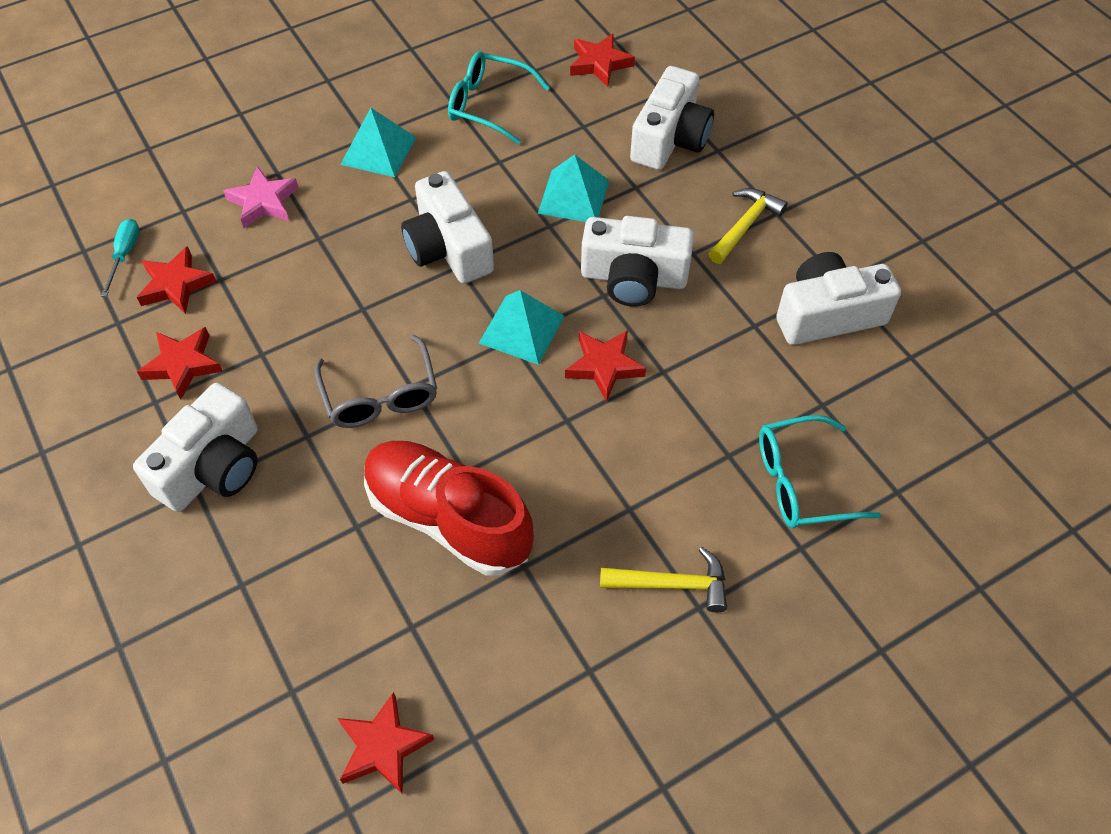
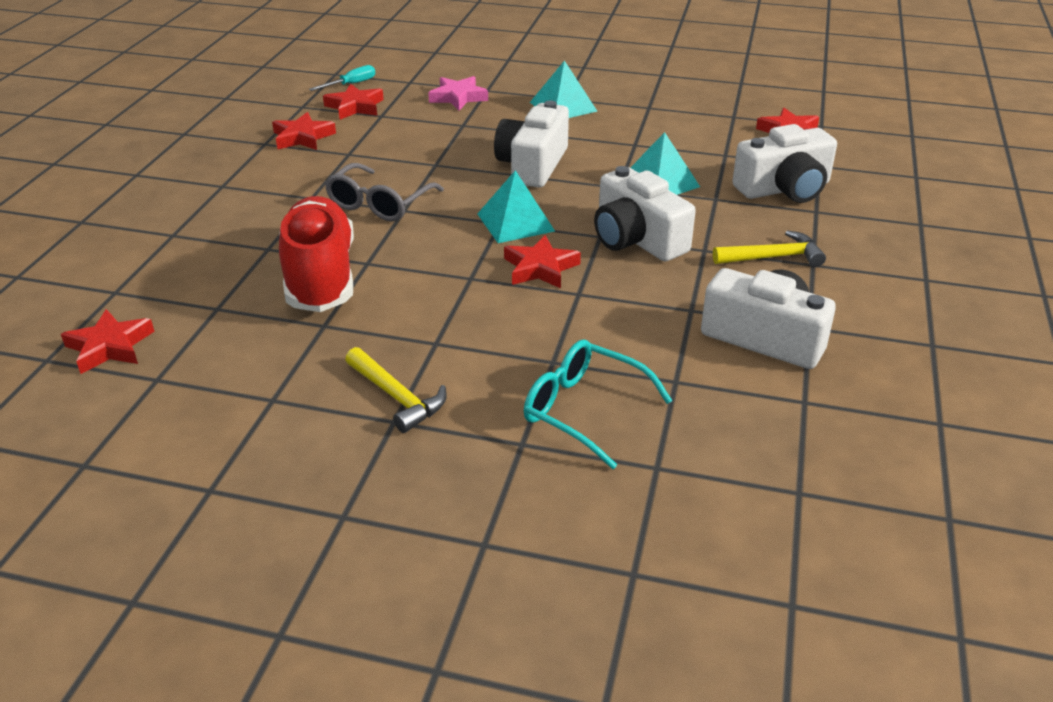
camera: 45 degrees right, 20 degrees down
white camera [133,383,258,512] -> none
turquoise glasses [448,51,550,144] -> none

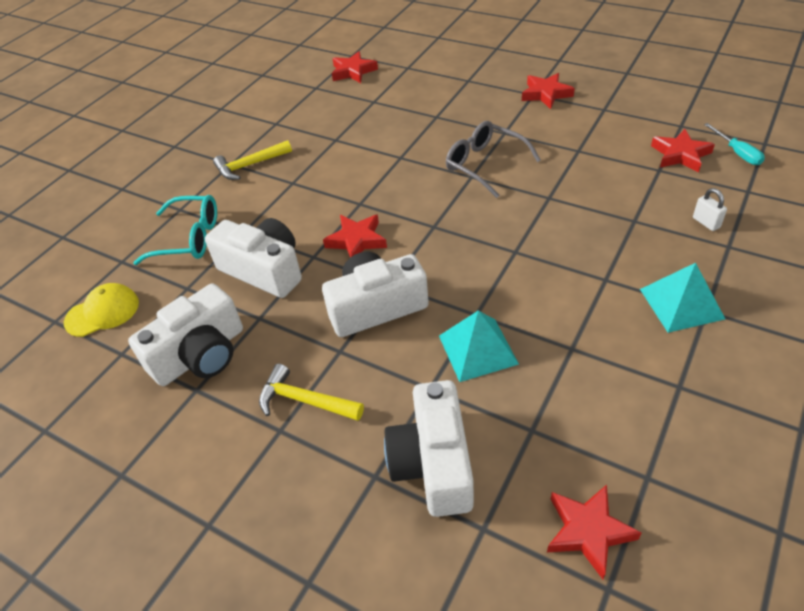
camera: 110 degrees right, 10 degrees up
red star [272,112,336,150] -> red star moved to [522,73,575,109]
red shoe [279,196,354,312] -> none
pink star [428,76,488,111] -> white padlock [693,188,727,231]
turquoise pyramid [477,170,555,243] -> none
white camera [494,101,569,188] -> white camera moved to [205,218,302,298]
turquoise glasses [524,339,672,469] -> turquoise glasses turned 45 degrees clockwise [133,195,217,265]
yellow hammer [713,230,826,267] -> yellow hammer turned 105 degrees clockwise [259,364,364,421]
none -> yellow cap [64,283,139,337]

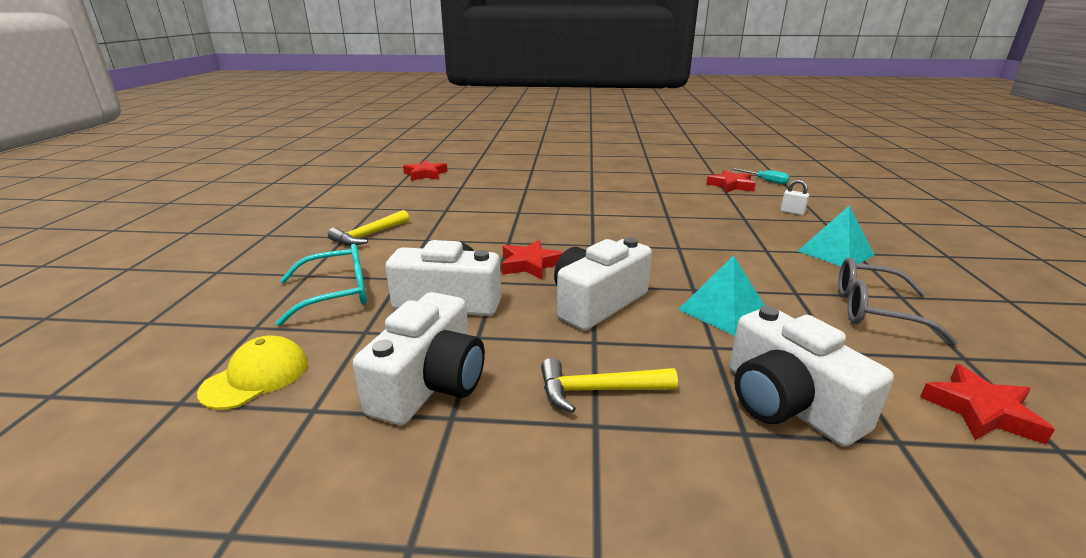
camera: 30 degrees left, 20 degrees down
grey glasses [446,121,541,198] -> grey glasses moved to [838,258,958,345]
red star [522,73,575,109] -> none

